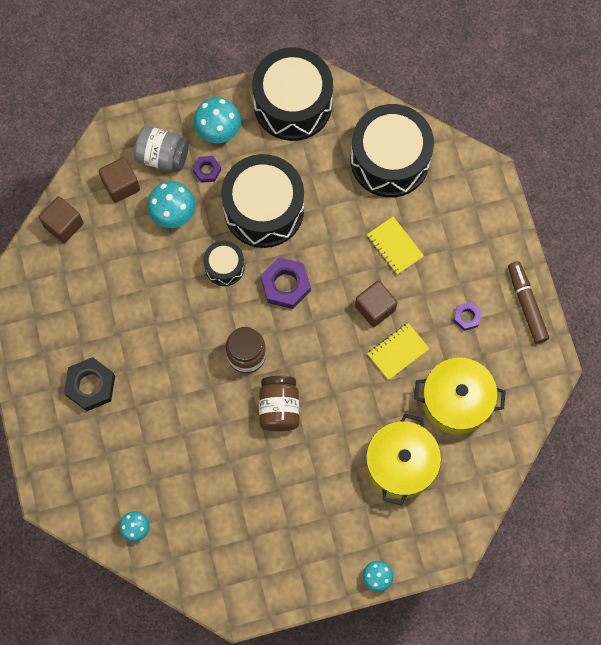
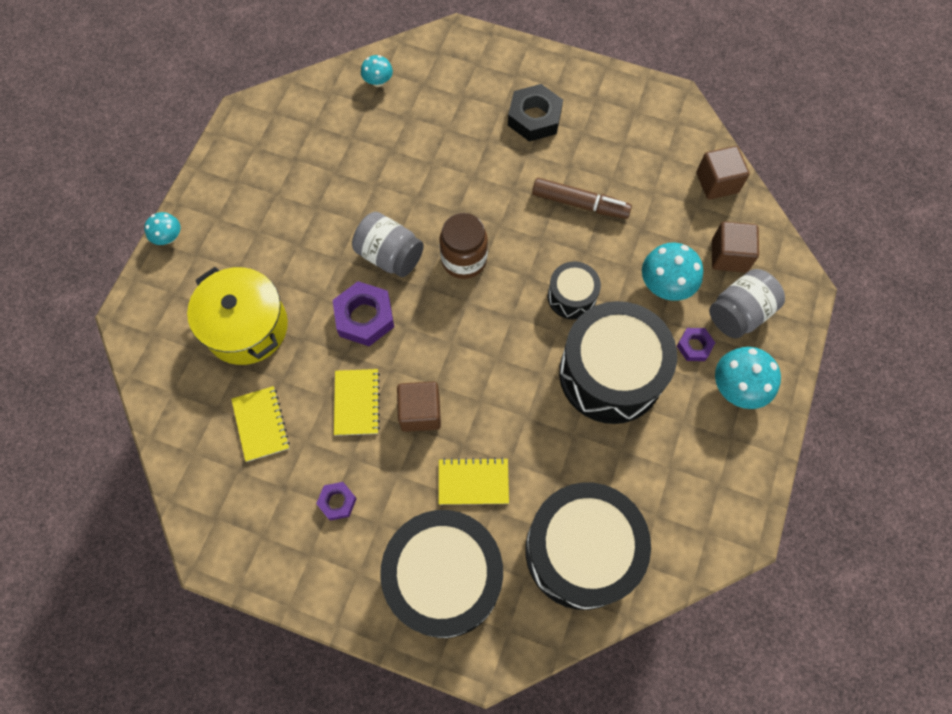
camera: 125 degrees right, 5 degrees down
black drum [252,47,333,141] -> black drum moved to [380,510,503,638]
brown jar [259,376,299,431] -> grey jar [352,212,424,277]
purple nut [261,257,311,309] -> purple nut moved to [332,281,394,346]
yellow pot [414,358,506,435] -> yellow notebook [231,386,290,462]
brown marker [508,261,549,343] -> brown marker moved to [532,178,632,219]

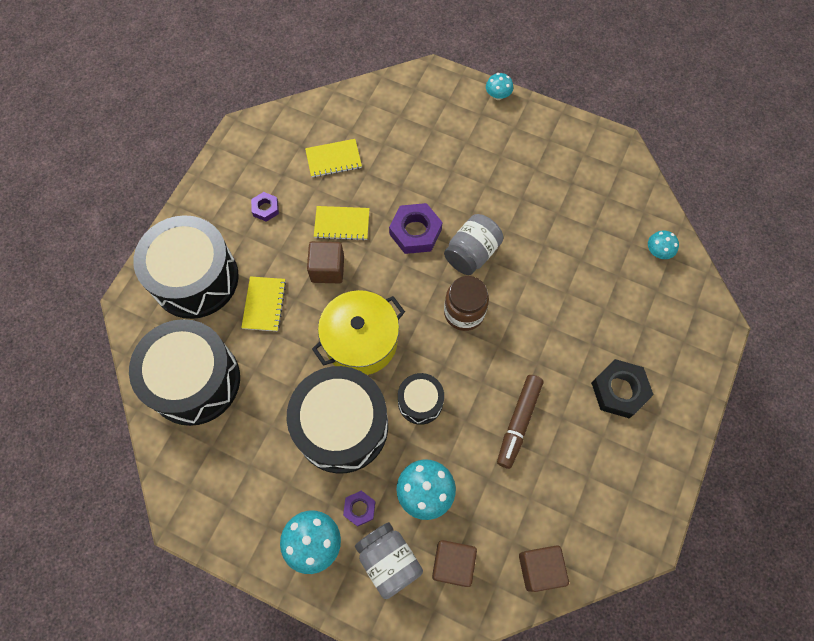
camera: 95 degrees right, 0 degrees up
yellow pot [187,267,288,365] -> yellow pot moved to [312,290,405,375]

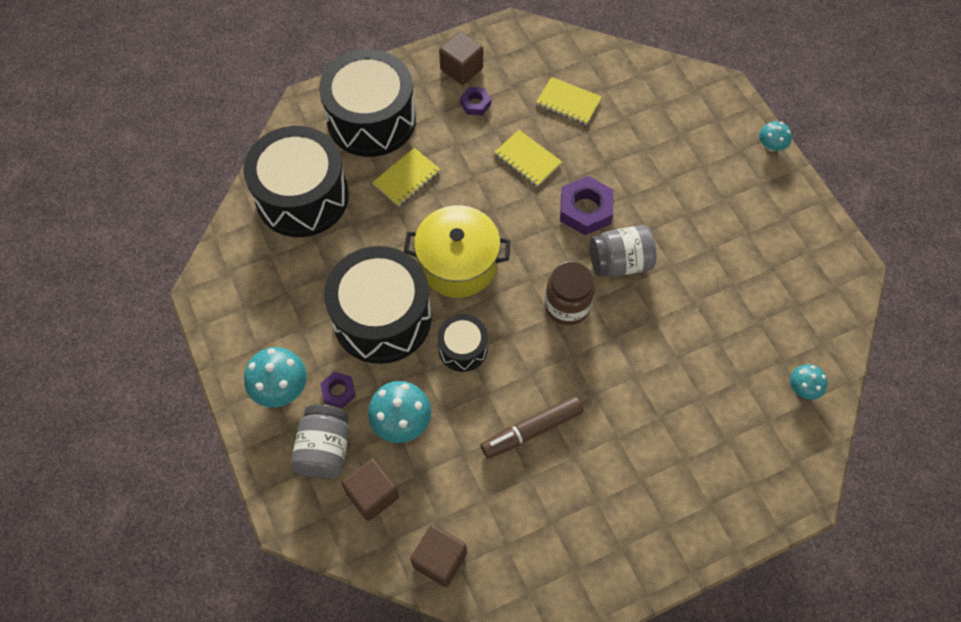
camera: 40 degrees right, 5 degrees down
brown cube [307,241,344,283] -> brown cube moved to [439,31,483,85]
black nut [591,359,654,418] -> none

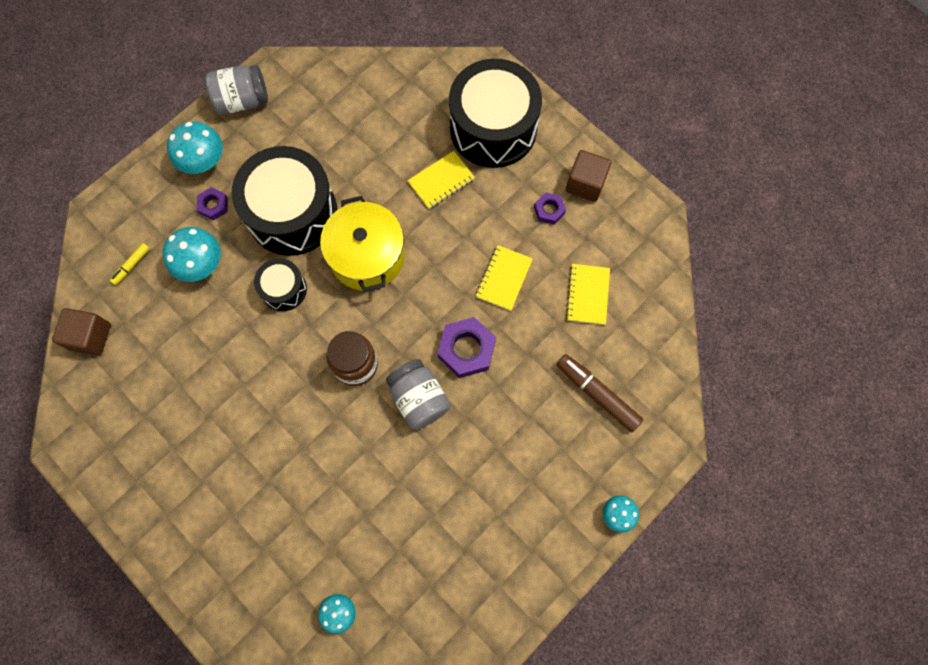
camera: 70 degrees right, 10 degrees up
black drum [243,126,349,237] -> none
grey jar [291,405,349,479] -> grey jar moved to [205,65,268,115]
brown cube [341,459,399,521] -> yellow marker [110,243,150,285]
yellow notebook [372,148,441,207] -> yellow notebook turned 60 degrees counterclockwise [407,151,475,209]
brown marker [481,396,583,459] -> brown marker moved to [557,354,644,432]

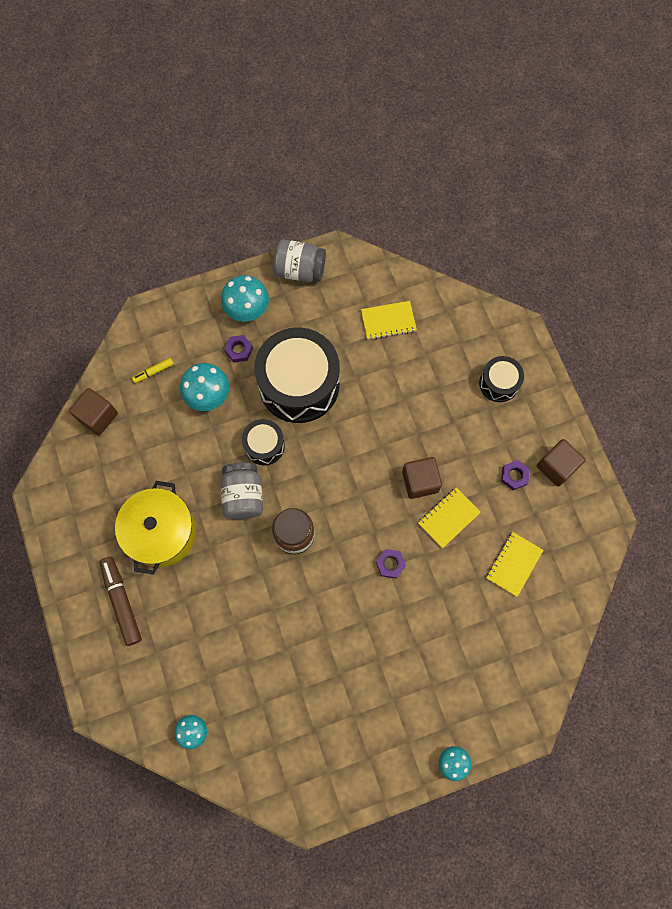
camera: 25 degrees right, 0 degrees up
yellow pot [320,196,405,292] -> yellow pot moved to [115,481,196,575]
grey jar [386,359,451,430] -> grey jar moved to [220,462,263,520]
yellow notebook [407,151,475,209] -> yellow notebook moved to [361,301,417,340]
purple nut [437,317,496,378] -> purple nut [376,549,406,579], size x0.56
black drum [449,59,542,168] -> black drum [479,356,524,402], size x0.49
brown marker [557,354,644,432] -> brown marker moved to [99,557,142,646]
none -> brown cube [402,457,442,499]

